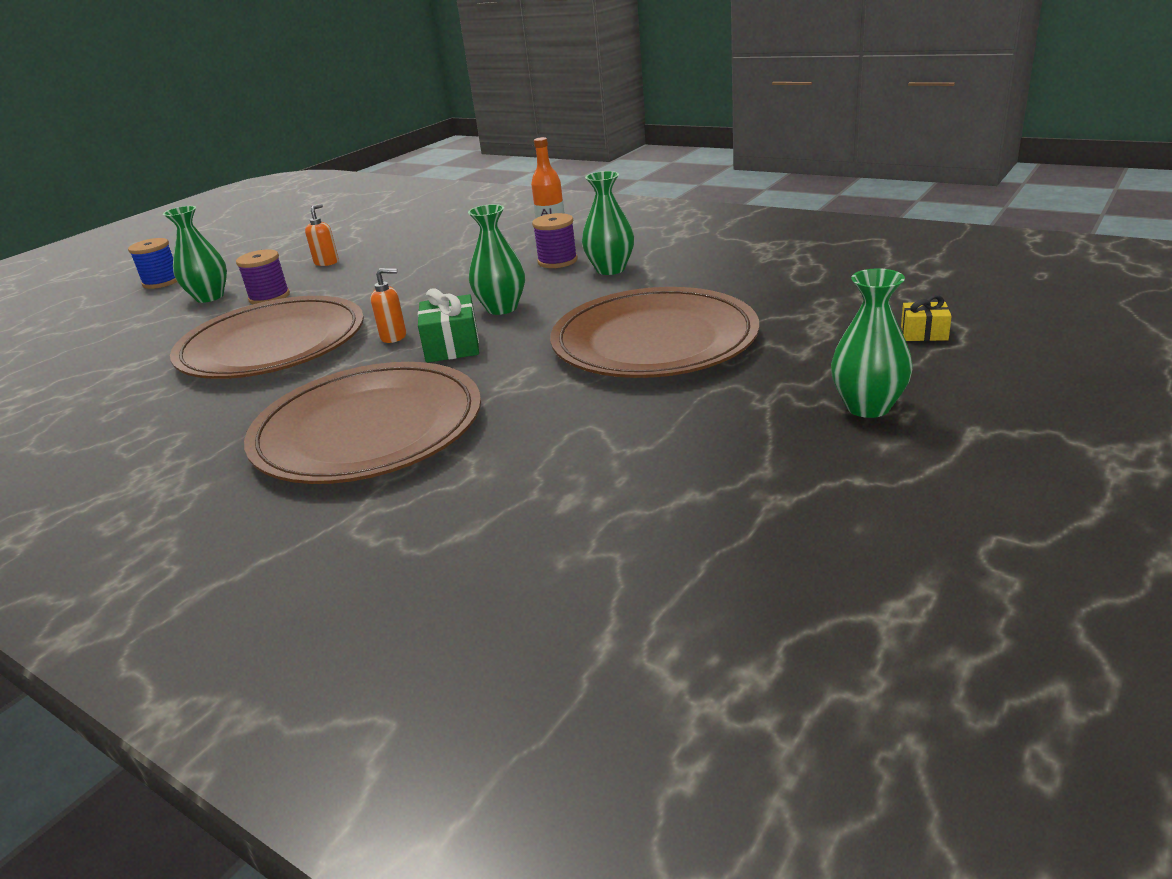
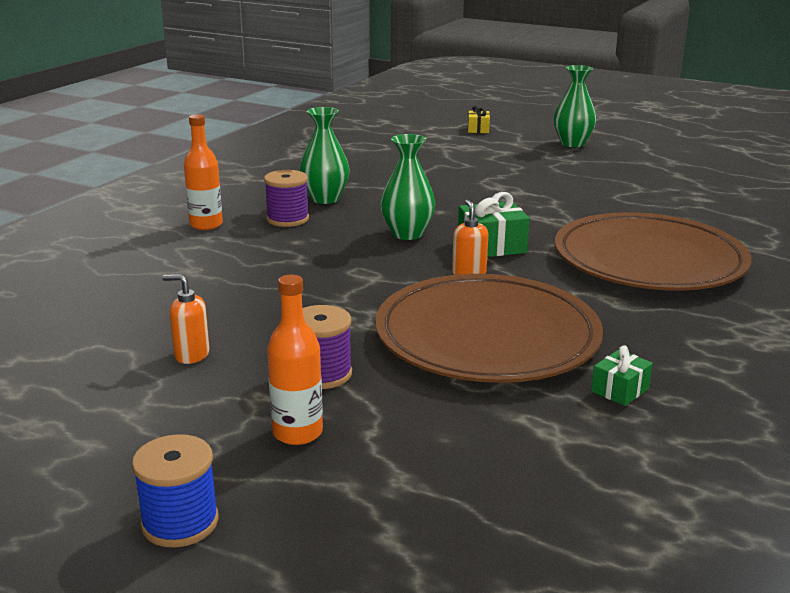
camera: 100 degrees left, 5 degrees down
green vase [163,206,227,303] -> orange bottle [267,275,323,445]
brown plate [550,287,759,378] -> none
none -> green gift [591,346,653,406]

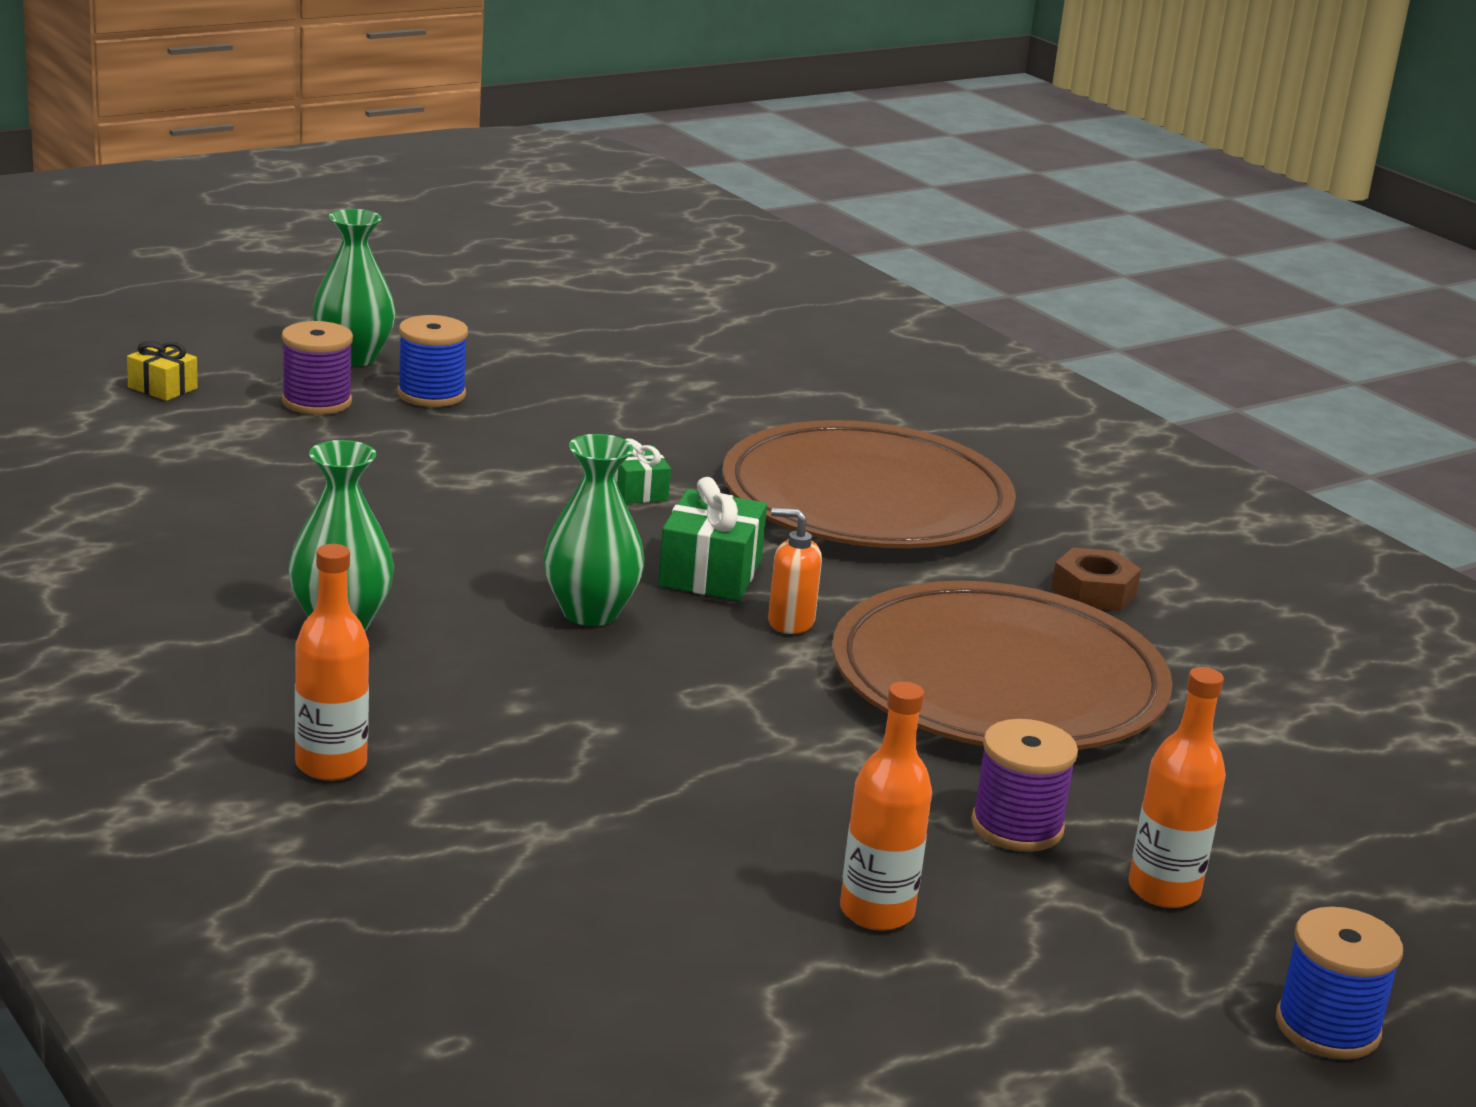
camera: 65 degrees left, 0 degrees up
orange soap dispenser [162,274,210,364] -> orange bottle [840,682,932,931]
purple spool [264,170,309,227] -> purple spool moved to [282,321,353,415]
green gift [591,346,653,406] -> green gift moved to [615,438,671,504]
none -> blue spool [397,315,468,407]
none -> brown nut [1051,547,1141,611]

